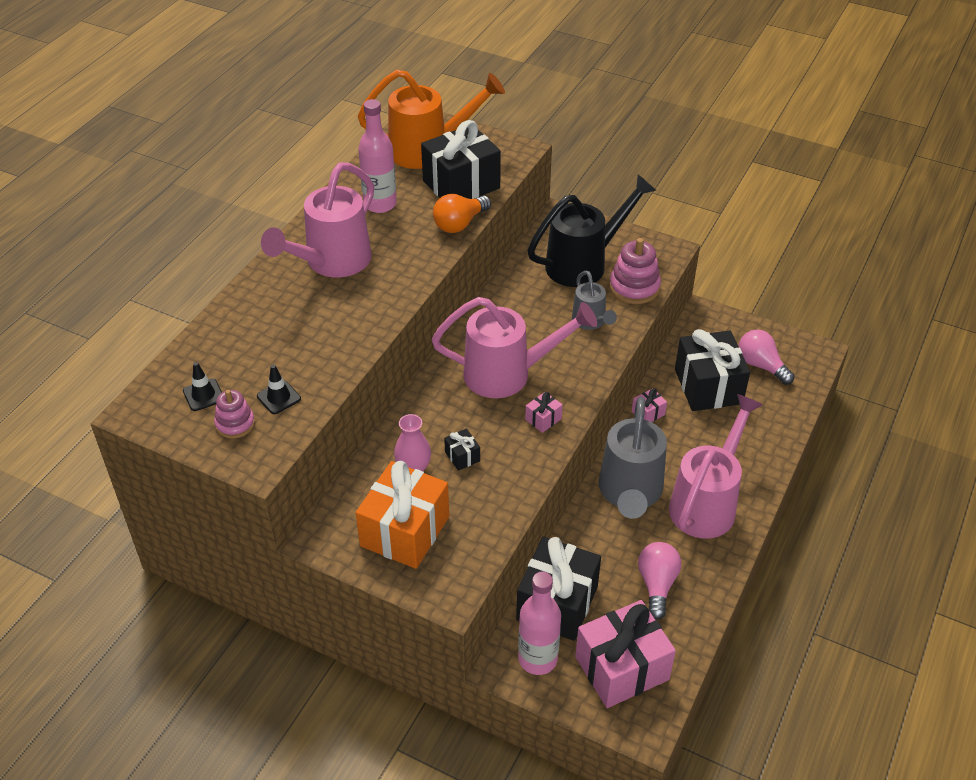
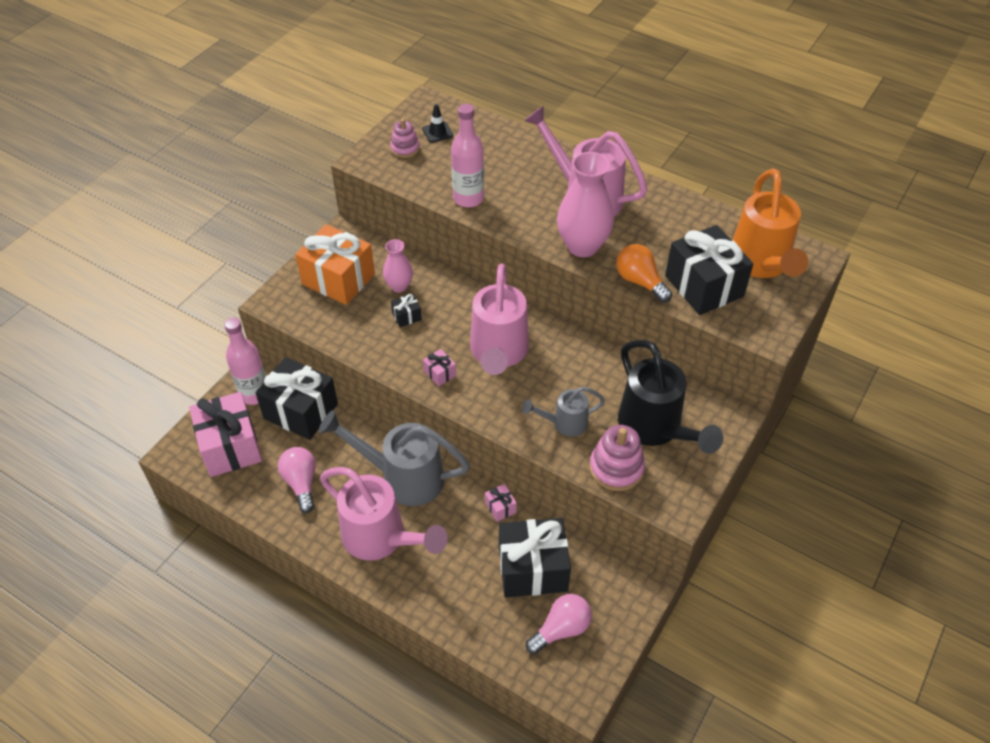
camera: 95 degrees right, 5 degrees up
black traffic cone [257,365,301,414] -> none
pink bottle [358,99,397,213] -> pink bottle moved to [451,104,484,207]
pink light bulb [638,542,681,620] -> pink light bulb turned 120 degrees counterclockwise [278,447,316,513]
none -> pink vase [557,152,614,257]

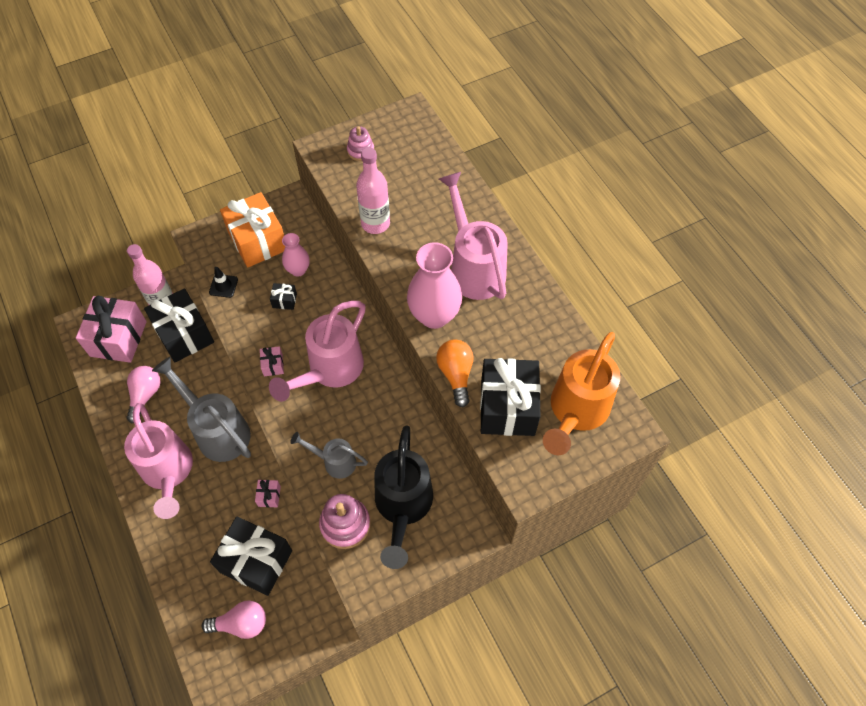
camera: 30 degrees right, 10 degrees up
black traffic cone [422,104,453,143] -> black traffic cone moved to [209,267,238,298]

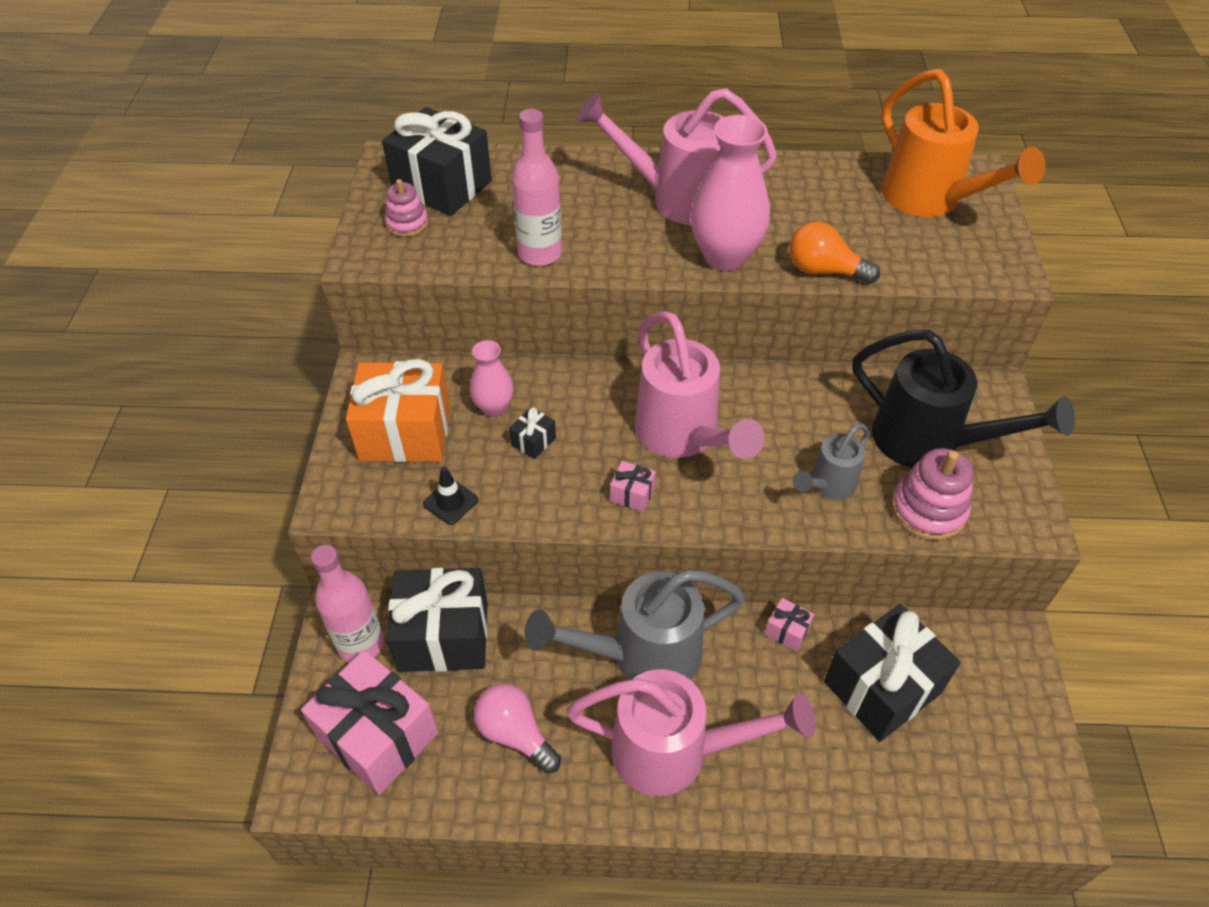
camera: 60 degrees left, 10 degrees down
pink light bulb [202,600,266,639] -> none
black gift [480,358,541,436] -> black gift moved to [382,107,492,216]

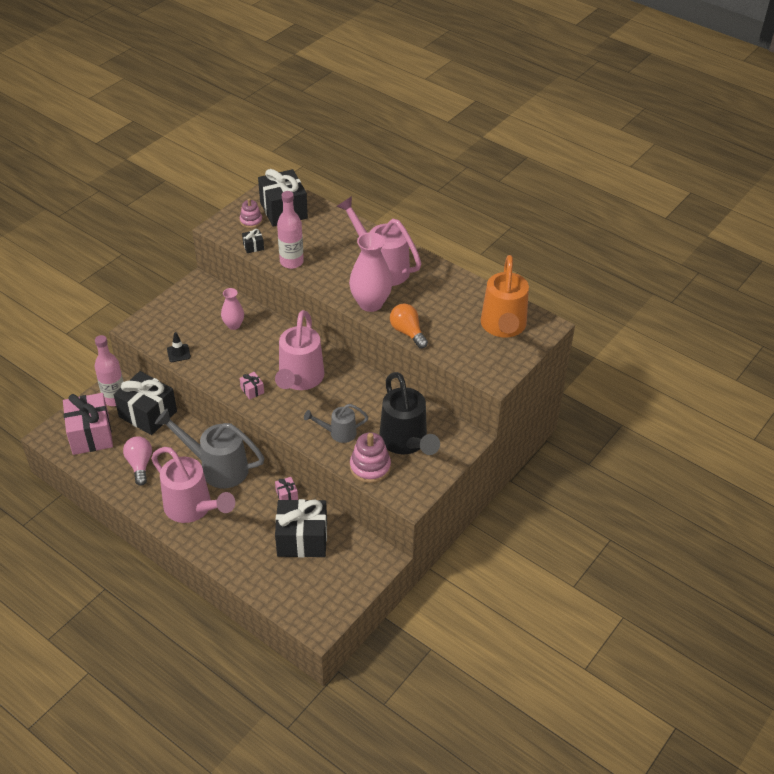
camera: 35 degrees right, 5 degrees down
orange gift [346,359,450,462] -> none
black gift [509,407,556,459] -> black gift moved to [242,229,264,253]

